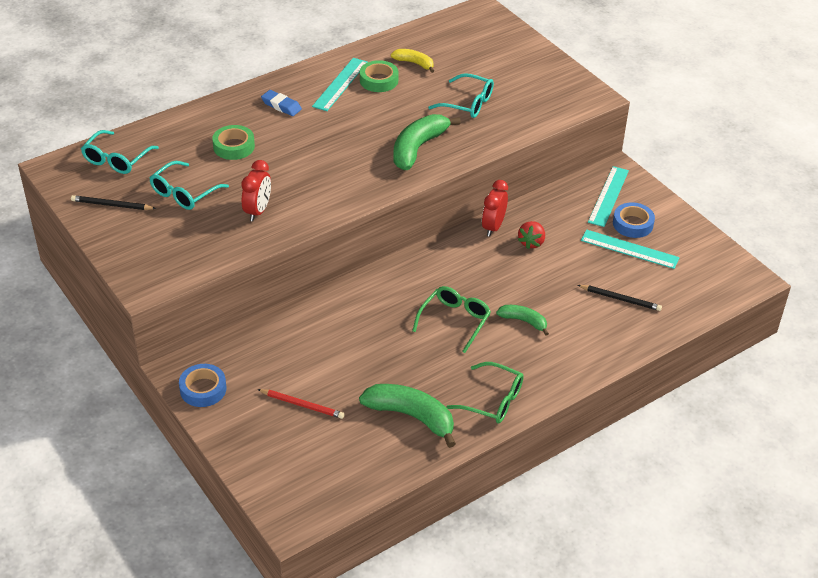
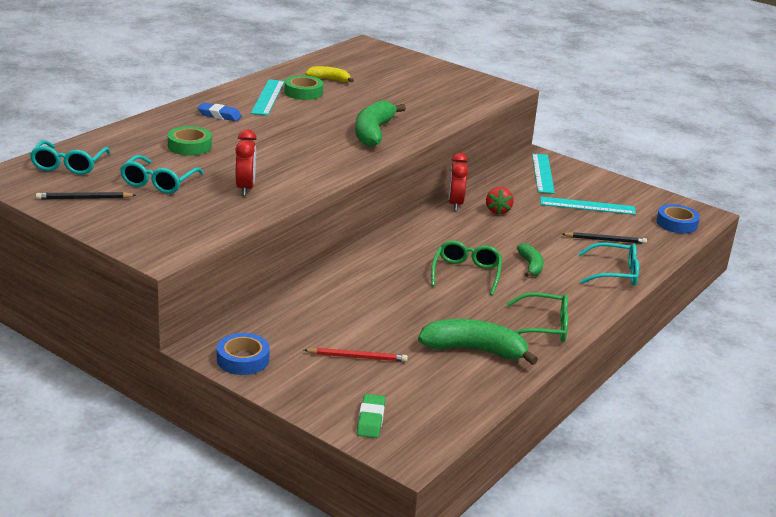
camera: 20 degrees left, 15 degrees down
turquoise glasses [428,73,494,118] -> turquoise glasses moved to [578,243,639,286]
green banana [496,305,549,336] -> green banana turned 75 degrees clockwise [517,243,544,277]
blue tape [613,202,655,238] -> blue tape moved to [656,204,700,234]
none -> green eraser [357,394,385,438]

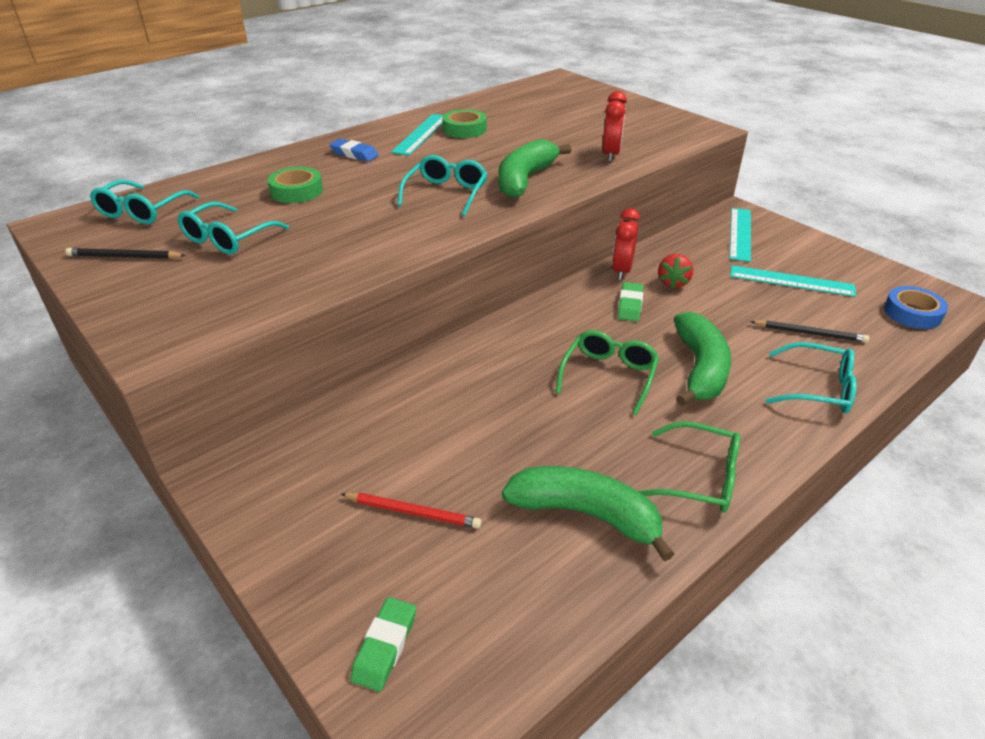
camera: 15 degrees right, 10 degrees up
blue tape [217,333,270,375] -> none
red clock [235,129,256,196] -> red clock moved to [602,91,627,162]
yellow banana [305,66,354,83] -> none
green banana [517,243,544,277] -> green banana [673,312,731,406], size x1.78
none -> turquoise glasses [397,155,488,216]
none -> green eraser [618,282,644,321]

